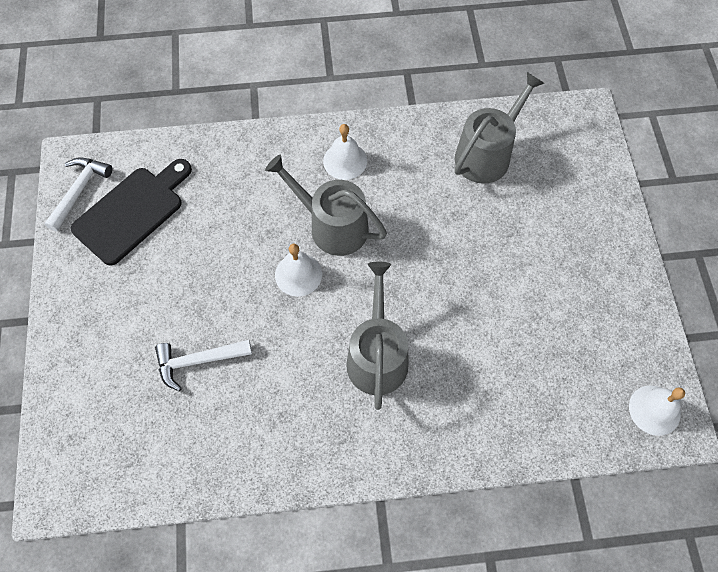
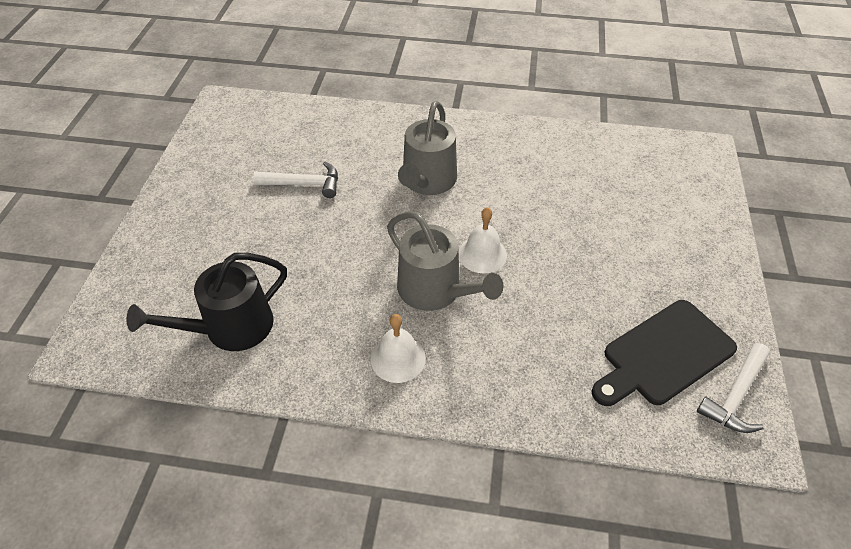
camera: 165 degrees left, 15 degrees down
white hammer [155,340,252,391] -> white hammer moved to [253,162,338,198]
grey watering can [455,72,544,184] -> black watering can [127,253,287,351]
white bell [629,385,685,436] -> none

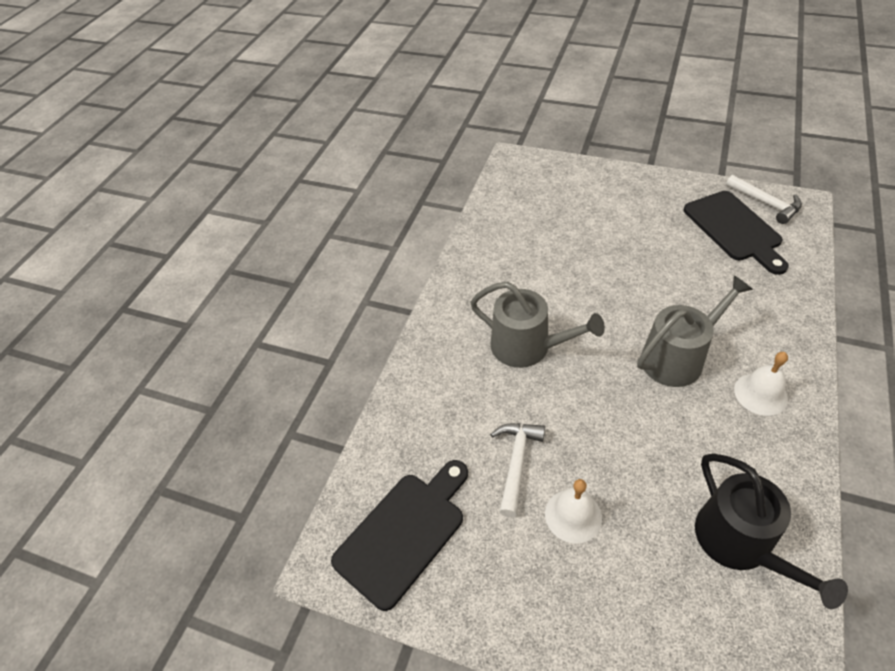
camera: 75 degrees left, 0 degrees up
white bell [459,207,507,273] -> white bell moved to [545,479,602,544]
none -> black cutting board [331,460,468,611]

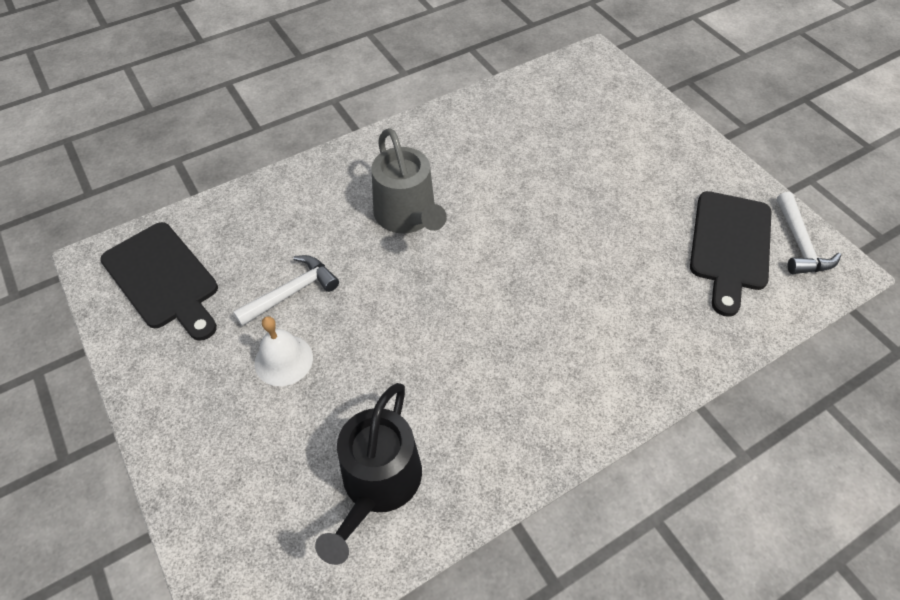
camera: 35 degrees right, 5 degrees up
black cutting board [331,460,468,611] -> black cutting board turned 60 degrees clockwise [100,222,218,341]
grey watering can [637,275,753,387] -> none
white bell [734,352,788,416] -> none

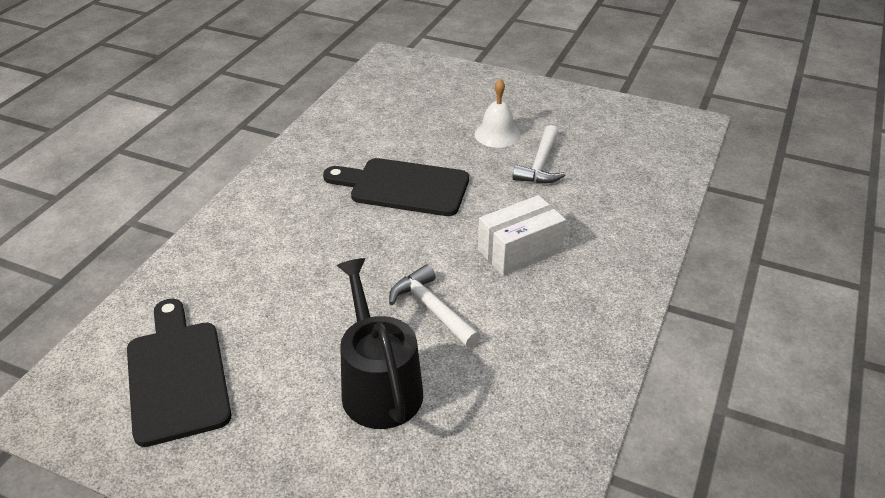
camera: 145 degrees right, 15 degrees down
black cutting board [100,222,218,341] -> black cutting board moved to [323,158,469,216]
black watering can [315,383,422,565] -> black watering can moved to [337,258,423,429]
grey watering can [371,128,447,234] -> white box [478,195,566,276]
white hammer [777,192,841,274] -> white hammer moved to [389,265,481,348]

